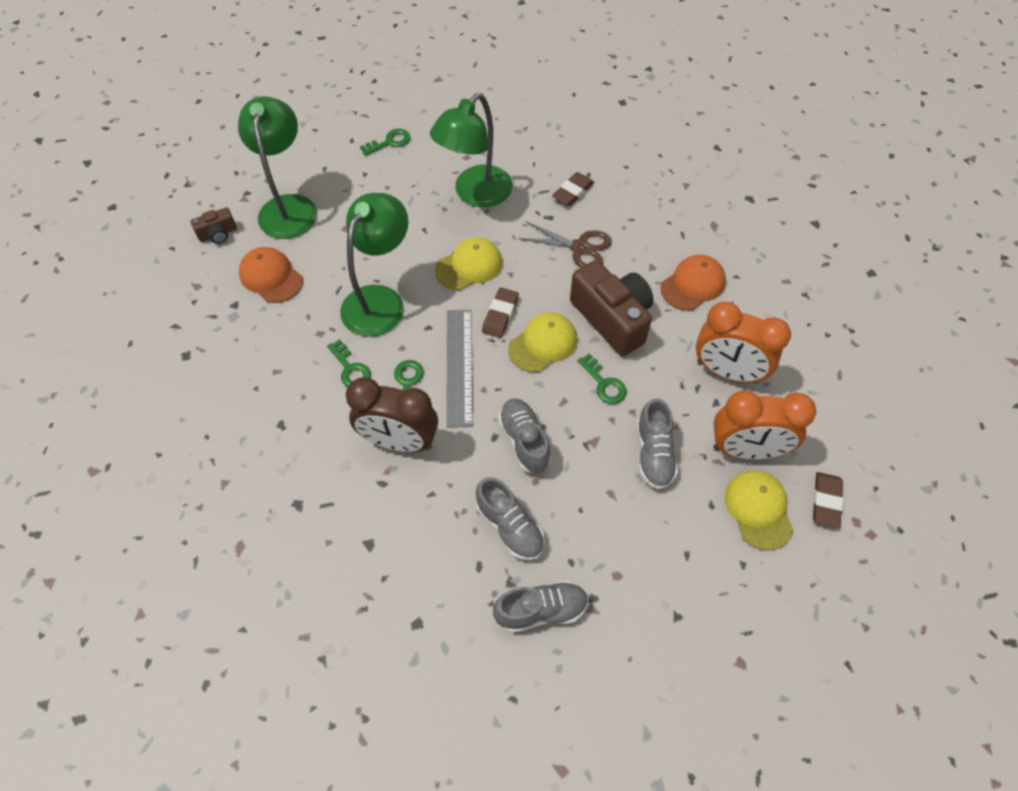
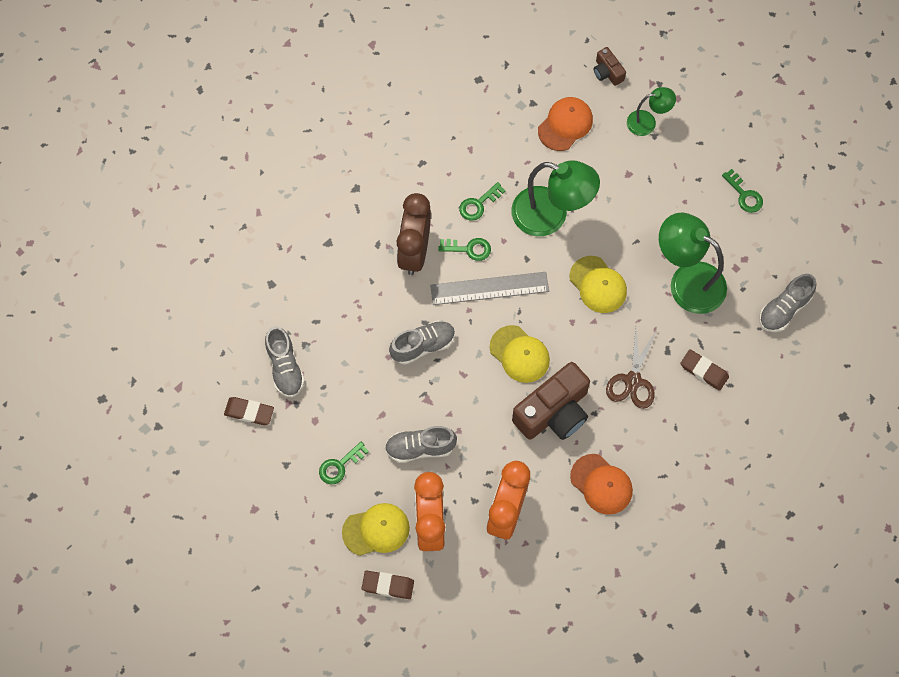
camera: 85 degrees right, 10 degrees up
green lamp [238,96,317,239] -> green lamp [627,87,676,136], size x0.54
grey shoe [476,477,545,561] -> grey shoe moved to [759,274,816,332]
brown eraser [482,287,519,338] -> brown eraser moved to [224,397,274,425]
green key [577,354,627,404] -> green key moved to [319,442,369,484]

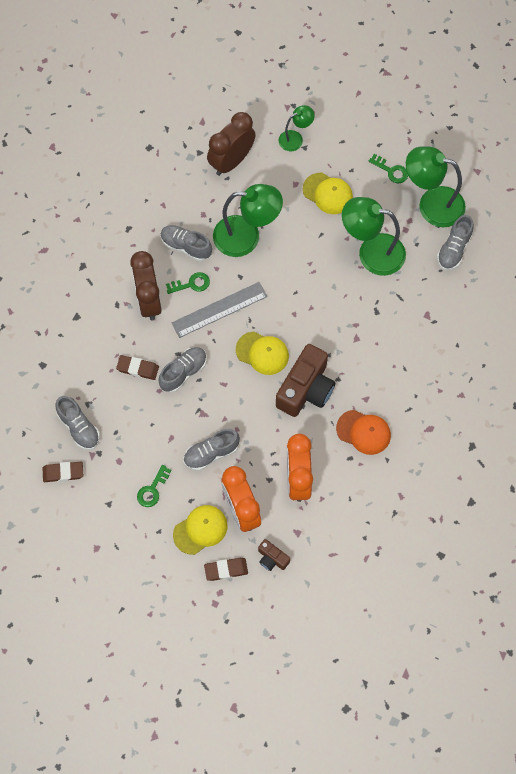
camera: 20 degrees left, 0 degrees up
green key [459,182,505,221] -> grey shoe [161,225,212,261]
orange cap [538,97,593,151] -> brown clock [207,112,256,176]
yellow cap [569,256,627,313] -> yellow cap moved to [303,173,353,214]
brown camera [594,47,626,86] -> brown camera moved to [258,539,290,571]
brown scissors [606,328,657,409] -> none
brown eraser [680,349,729,391] -> brown eraser moved to [116,355,159,380]
none -> green lamp [406,146,466,227]

